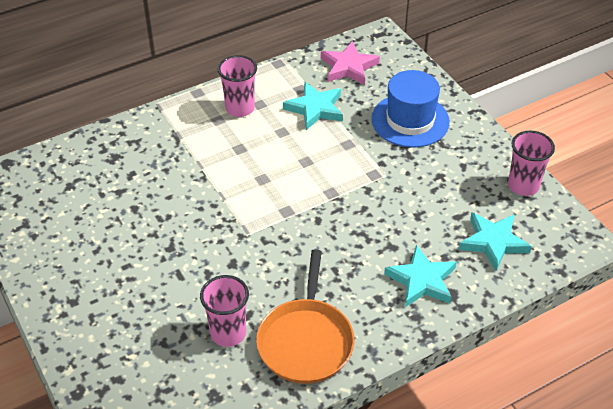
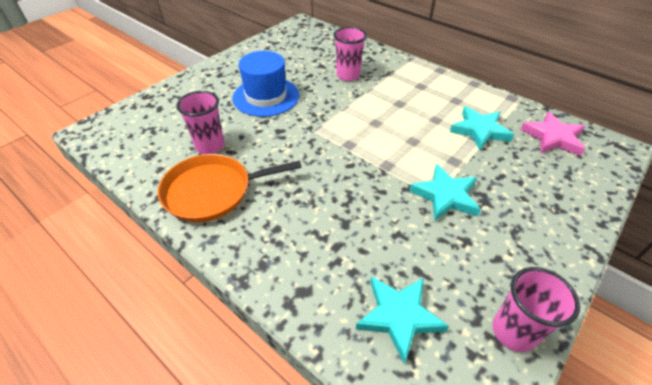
camera: 70 degrees right, 0 degrees up
pink cup [218,55,257,117] -> pink cup moved to [333,27,367,81]
blue hat [371,70,450,148] -> blue hat moved to [232,51,299,117]
turquoise star [384,245,457,307] -> turquoise star moved to [409,164,481,221]

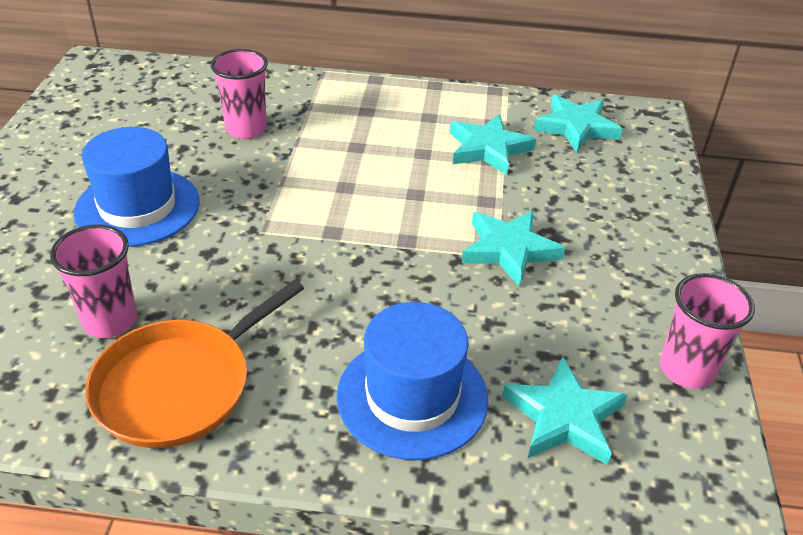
camera: 35 degrees left, 5 degrees down
pink star [520,112,585,156] -> turquoise star [534,95,622,152]
none -> blue hat [337,302,489,460]

